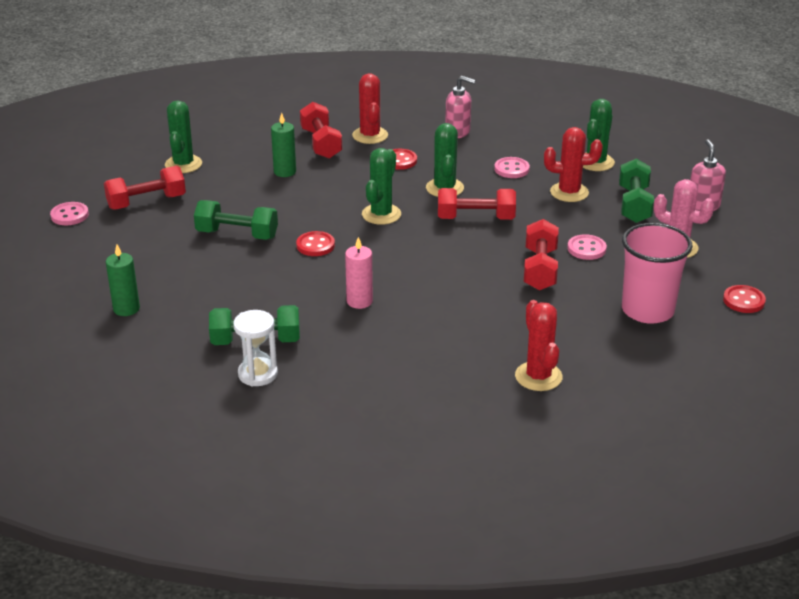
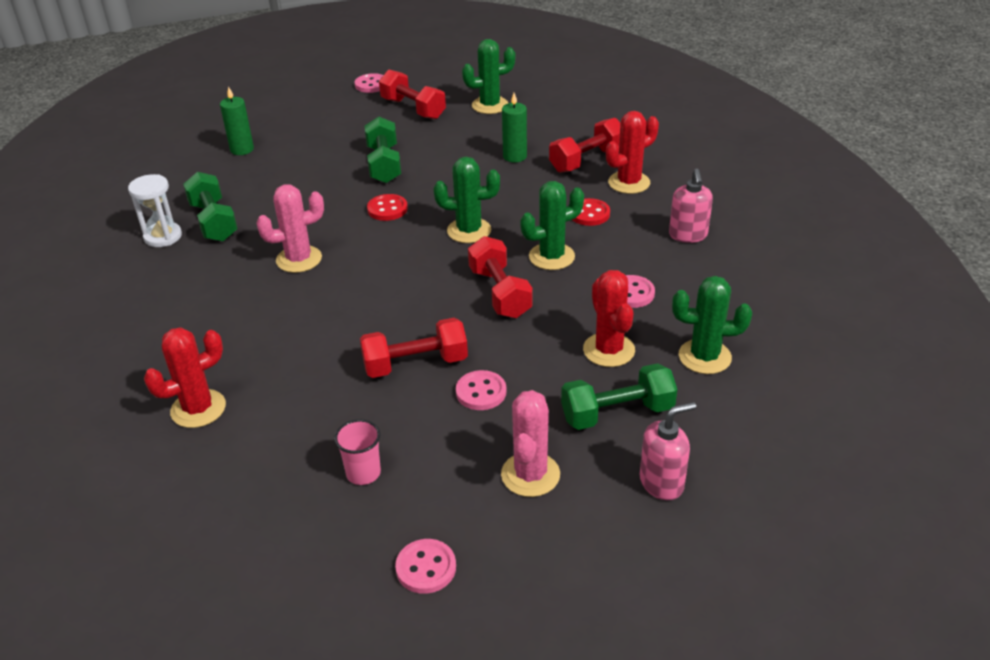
camera: 70 degrees right, 5 degrees up
pink candle [345,237,373,309] -> pink cactus [256,184,324,273]
pink cup [622,223,693,324] -> pink cup [334,419,381,485], size x0.50
red button [723,285,766,313] -> pink button [395,539,456,594]

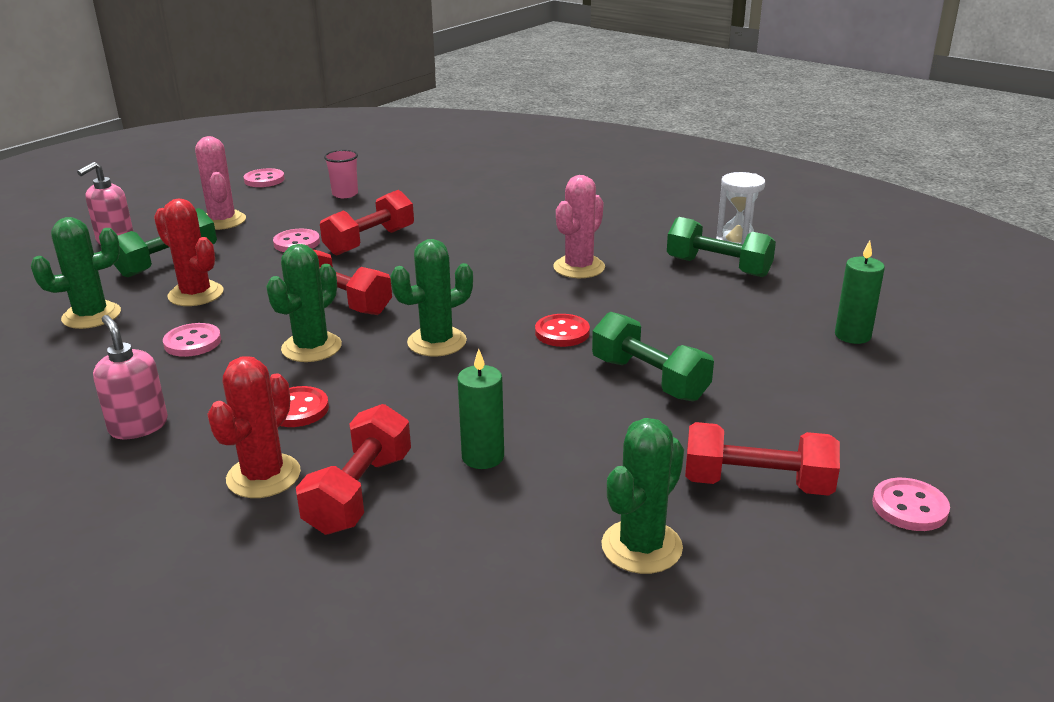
camera: 145 degrees right, 10 degrees down
red cactus [144,327,226,428] -> none

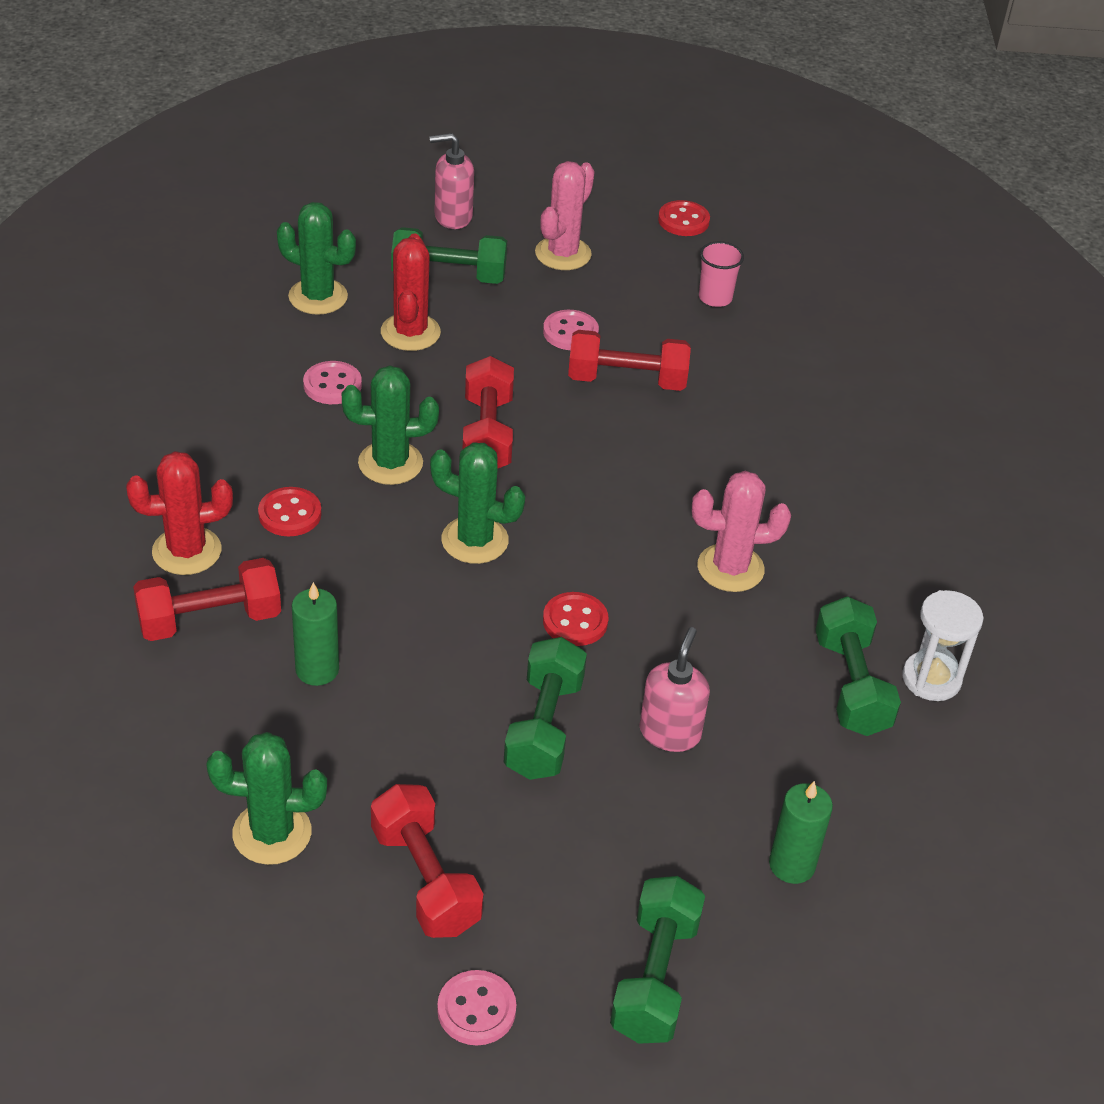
camera: 50 degrees right, 15 degrees up
pink soap dispenser [93,315,168,439] -> pink soap dispenser moved to [639,627,710,752]
pink button [244,168,285,187] -> red button [658,200,710,236]
none -> green dumbbell [610,876,705,1044]

